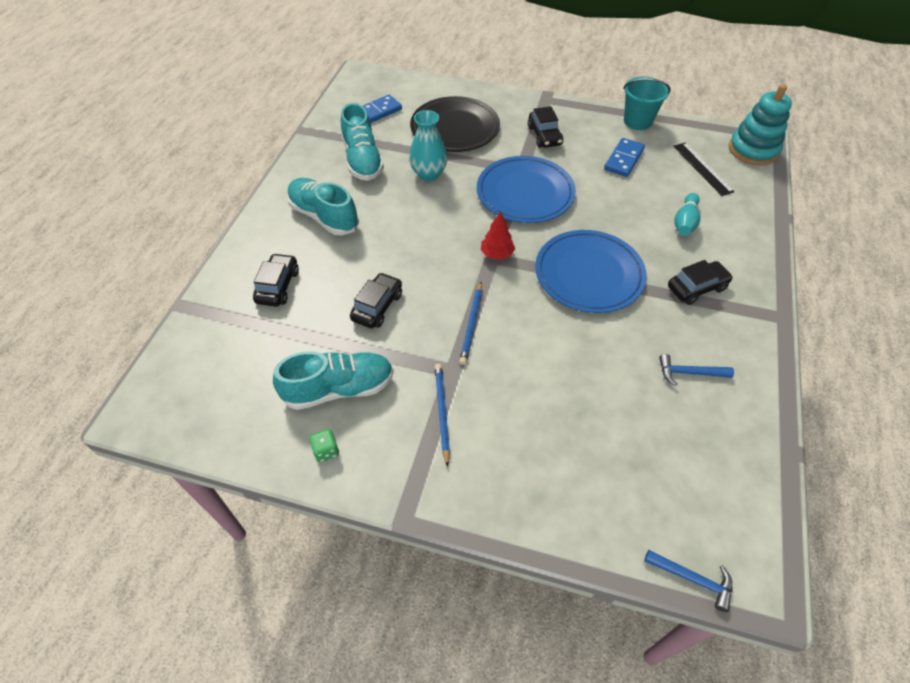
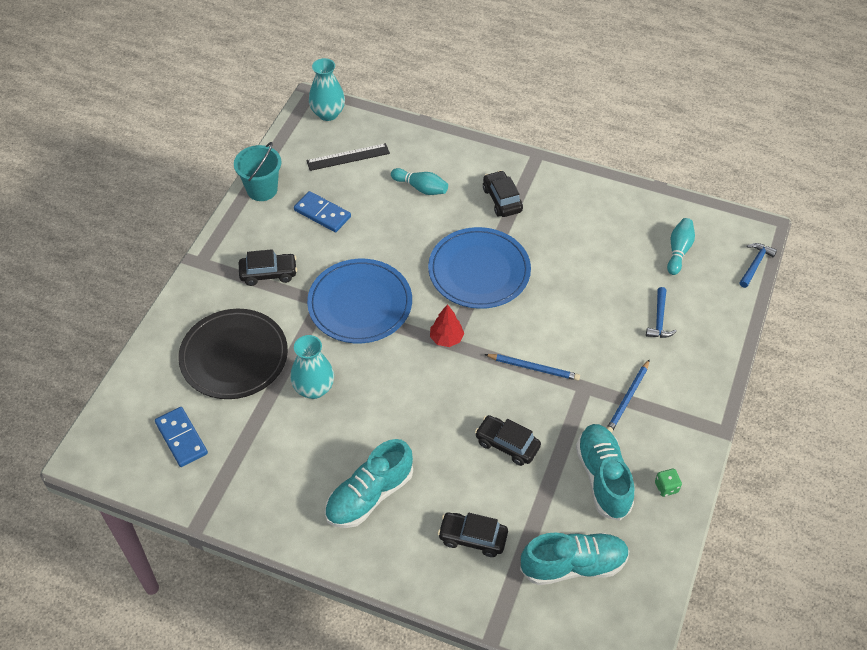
camera: 85 degrees left, 0 degrees up
turquoise shoe [341,103,384,181] -> turquoise shoe moved to [520,532,629,585]
blue pencil [435,363,450,467] -> blue pencil turned 60 degrees counterclockwise [607,359,650,433]
blue hammer [659,354,734,386] -> blue hammer moved to [646,287,677,338]
turquoise stacking toy [729,84,792,165] -> turquoise vase [309,58,345,121]
none -> turquoise bowling pin [667,218,695,275]

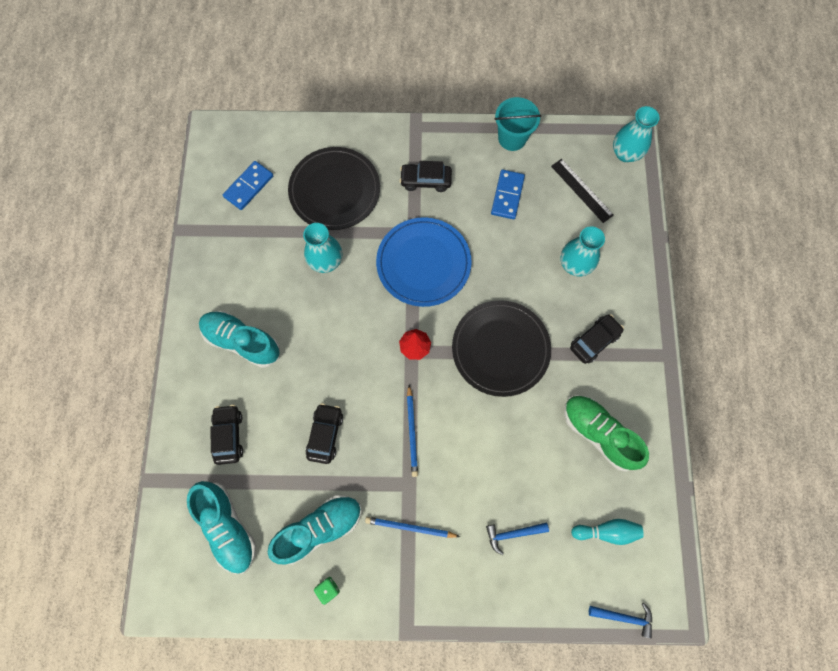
camera: 70 degrees right, 20 degrees up
black car [239,249,297,286] -> black car turned 120 degrees clockwise [400,161,452,192]
turquoise bowling pin [391,168,448,195] -> turquoise vase [560,226,605,276]
blue plate [428,227,531,309] -> black plate [452,300,551,397]
none -> green shoe [564,395,649,471]

